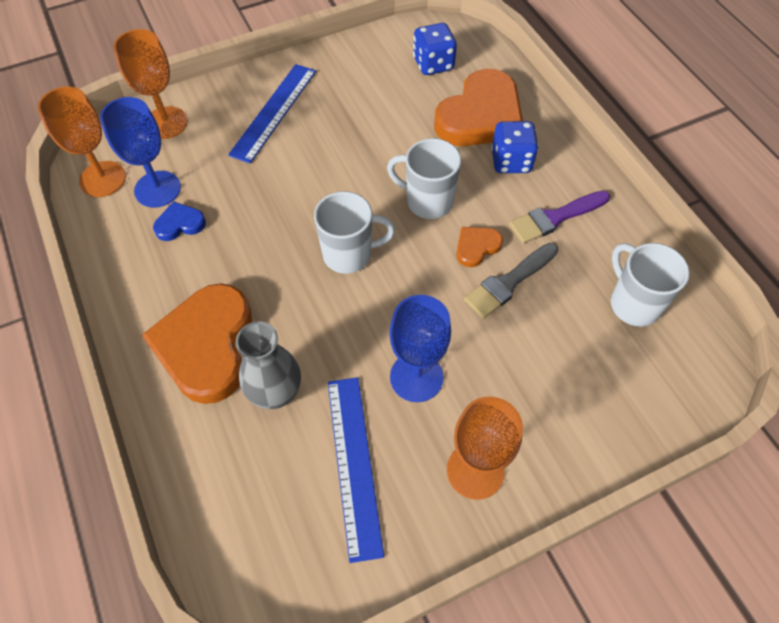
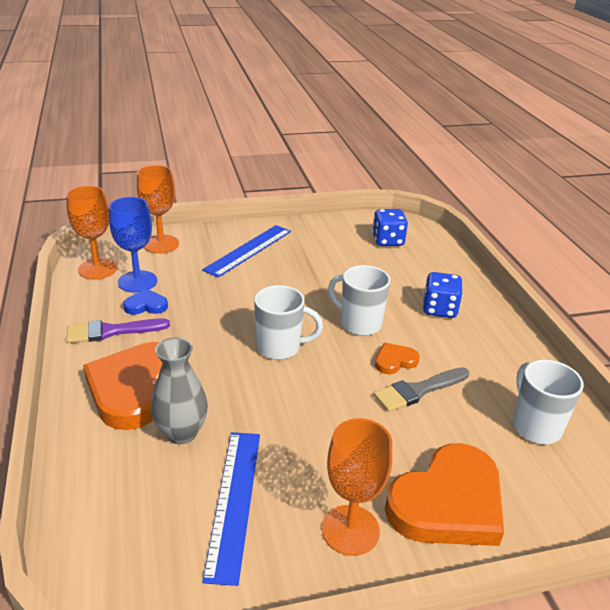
camera: 10 degrees right, 25 degrees down
blue goblet [389,295,451,402] -> none
orange heart [434,69,523,146] -> orange heart moved to [385,443,504,546]
purple brush [509,191,610,243] -> purple brush moved to [66,318,170,343]

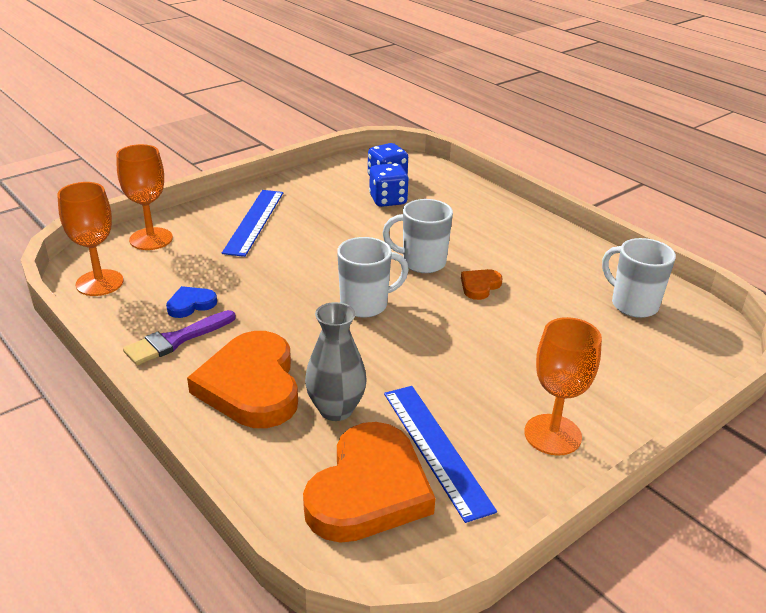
camera: 25 degrees left, 0 degrees up
blue goblet [109,197,157,293] -> none
grey brush [373,367,469,412] -> none
orange heart [385,443,504,546] -> orange heart moved to [303,422,435,543]
blue dice [423,272,463,318] -> blue dice moved to [369,163,409,207]

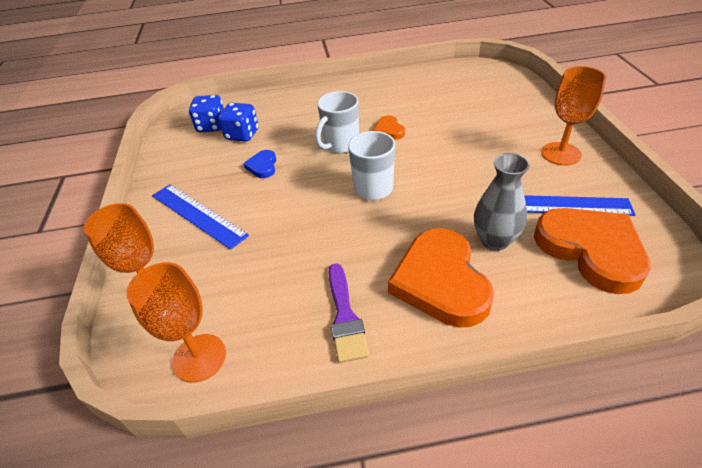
camera: 55 degrees left, 10 degrees up
blue heart [166,286,217,318] -> blue heart moved to [243,150,276,178]
orange heart [187,331,298,428] -> orange heart turned 60 degrees clockwise [388,228,494,328]
white mug [602,238,676,318] -> none

